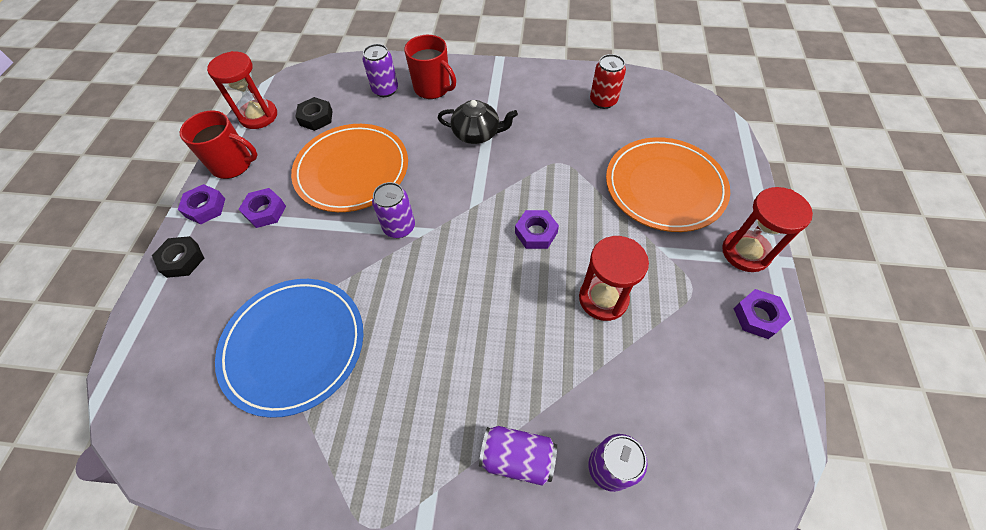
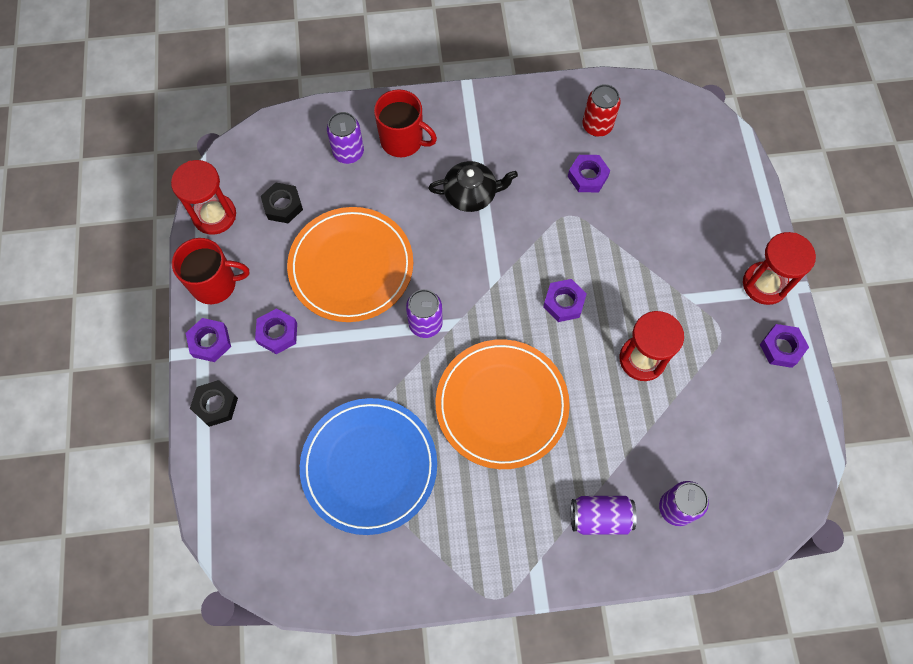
camera: 15 degrees left, 10 degrees up
orange plate [606,137,730,232] -> orange plate moved to [436,339,570,469]
none -> purple nut [568,155,610,192]

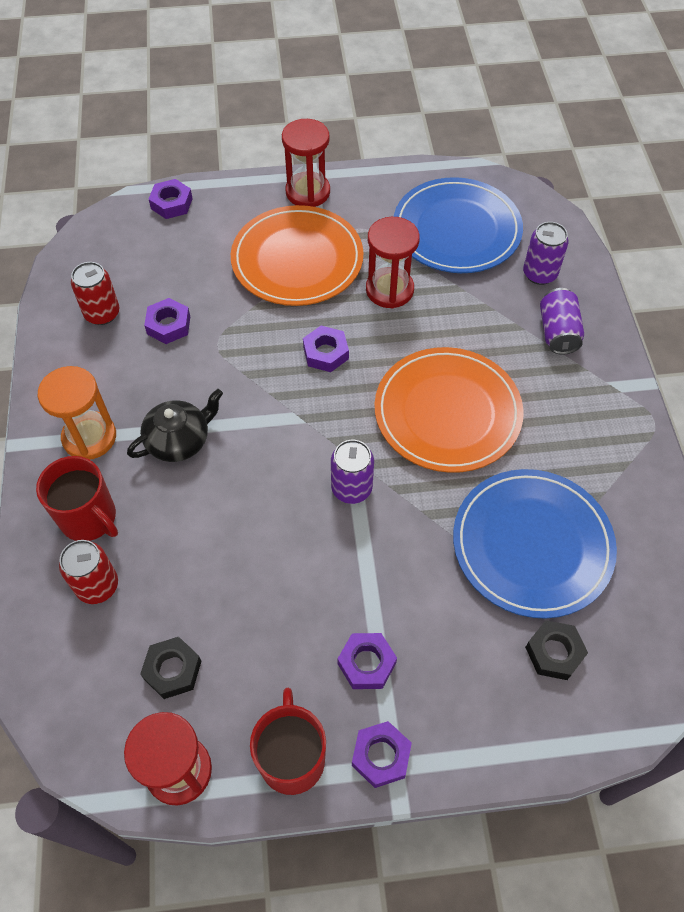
camera: 90 degrees left, 10 degrees down
black nut [190,380,238,427] -> black nut moved to [525,620,588,680]
orange plate [287,207,413,322] -> orange plate moved to [231,205,363,306]
purple can [327,112,364,164] -> red can [59,540,118,604]
red mug [374,89,437,157] -> red mug turned 105 degrees clockwise [36,456,118,541]
black teapot [428,161,518,212] -> black teapot turned 60 degrees clockwise [127,389,223,462]
purple nut [760,324,809,368] -> purple nut moved to [149,179,193,219]
none -> orange hourglass [38,366,116,460]
none -> blue plate [394,177,523,273]

